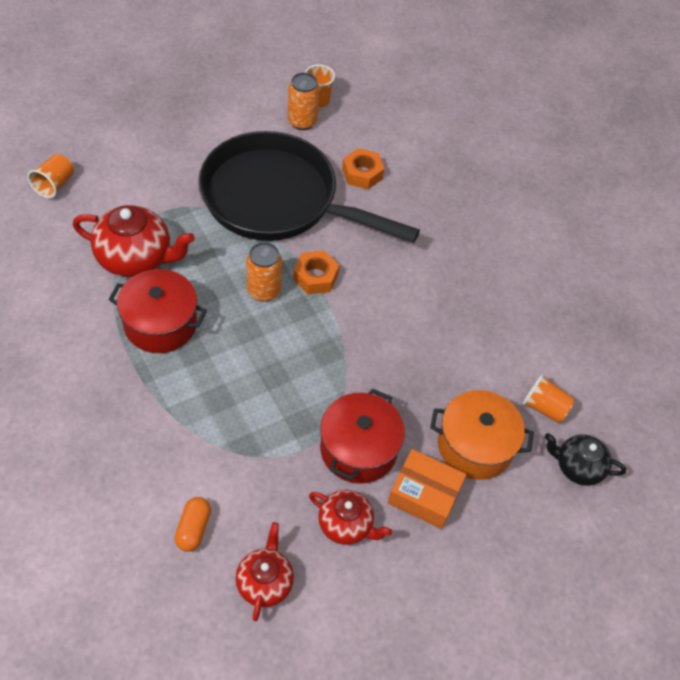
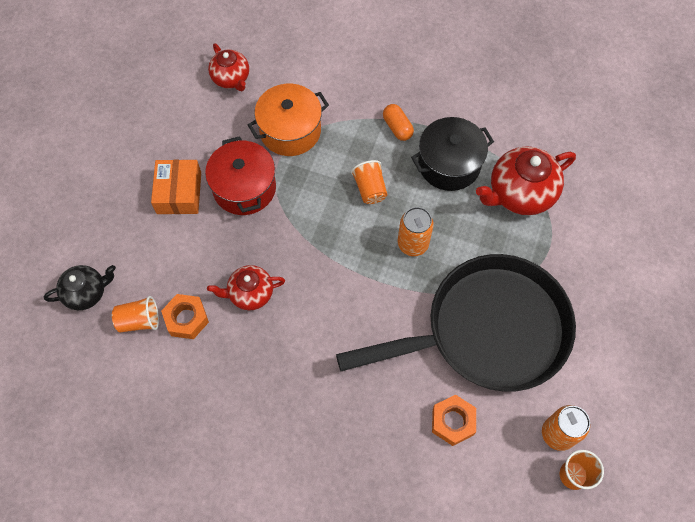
camera: 145 degrees right, 10 degrees up
orange cup [28,154,74,198] -> orange cup moved to [351,160,387,204]
red pot [108,269,207,353] -> black pot [411,117,494,191]
orange capsule [175,497,211,552] -> orange capsule moved to [383,104,414,141]
orange nut [293,250,339,294] -> orange nut moved to [161,294,209,339]
red teapot [309,490,392,545] -> red teapot moved to [207,265,285,310]
orange box [388,449,466,529] -> orange box turned 75 degrees counterclockwise [151,160,201,214]
orange pot [430,390,534,480] -> orange pot moved to [248,84,329,156]

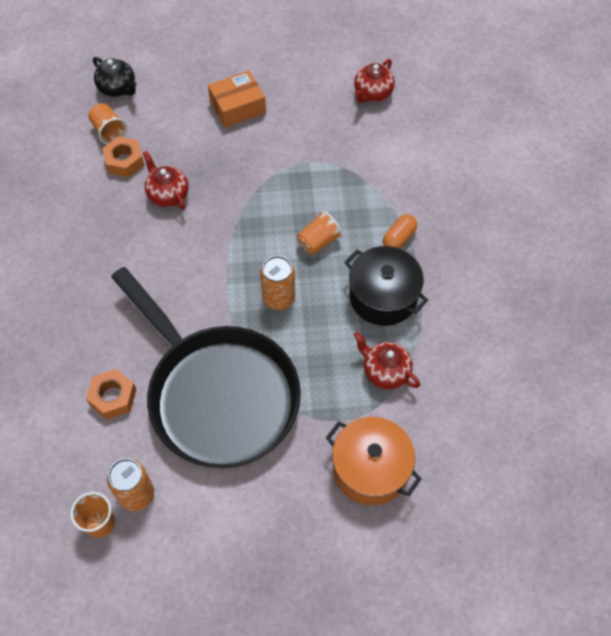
camera: 65 degrees right, 5 degrees down
red pot [205,136,276,215] -> none
orange pot [248,84,329,156] -> orange pot moved to [326,417,422,506]
red teapot [476,146,576,215] -> red teapot [354,332,420,389], size x0.62

